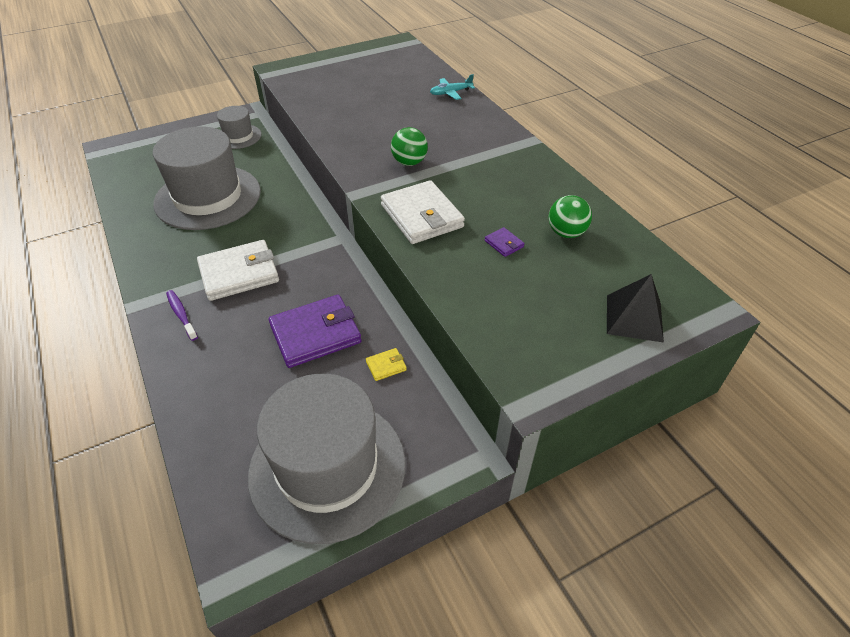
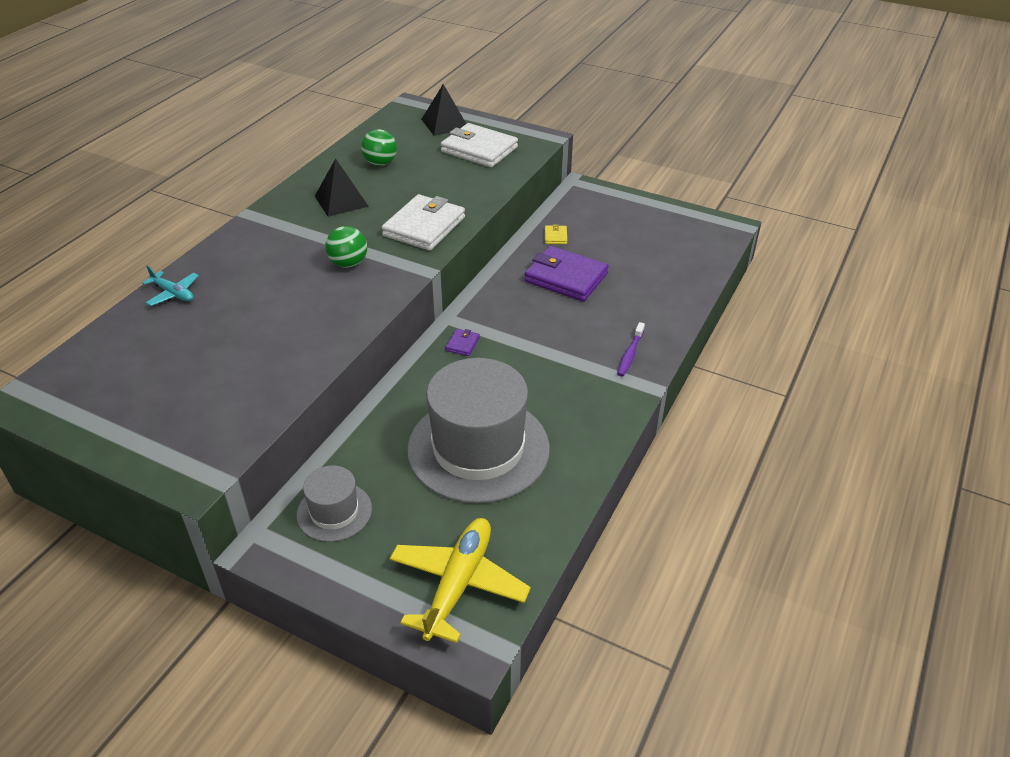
camera: 125 degrees left, 5 degrees down
white wallet [197,240,279,301] -> white wallet moved to [441,123,518,168]
grey hat [248,374,405,544] -> none
yellow wallet [366,348,407,381] -> yellow wallet turned 60 degrees clockwise [545,224,567,244]
purple wallet [485,227,525,257] -> purple wallet moved to [445,329,480,356]
none -> black pyramid [315,158,369,217]
none -> yellow plane [389,518,531,643]

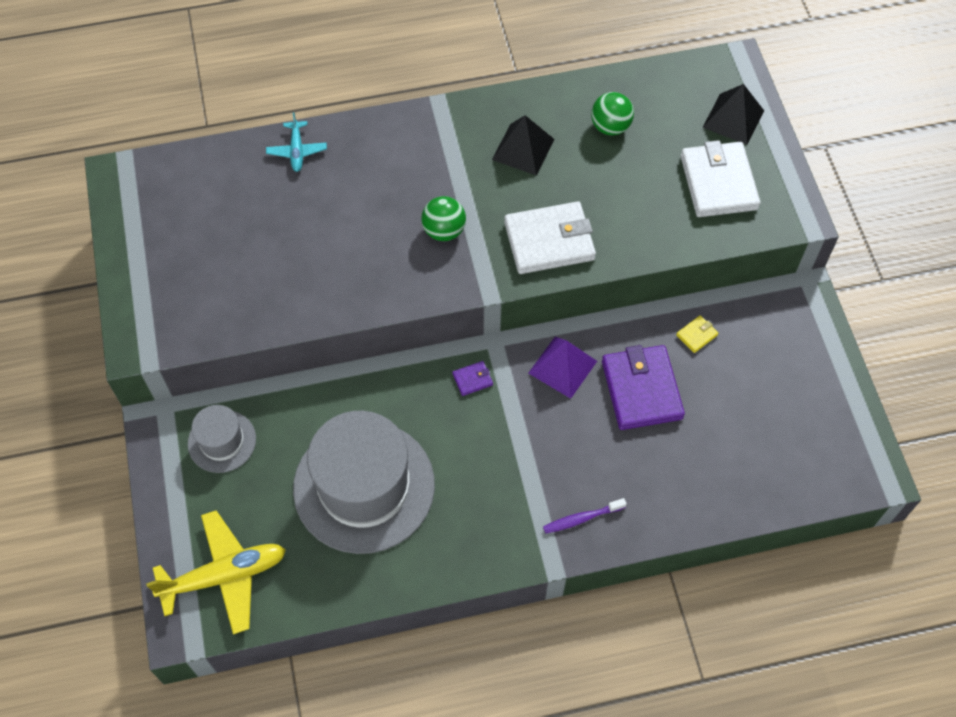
camera: 50 degrees right, 20 degrees up
none -> purple pyramid [528,337,597,399]

